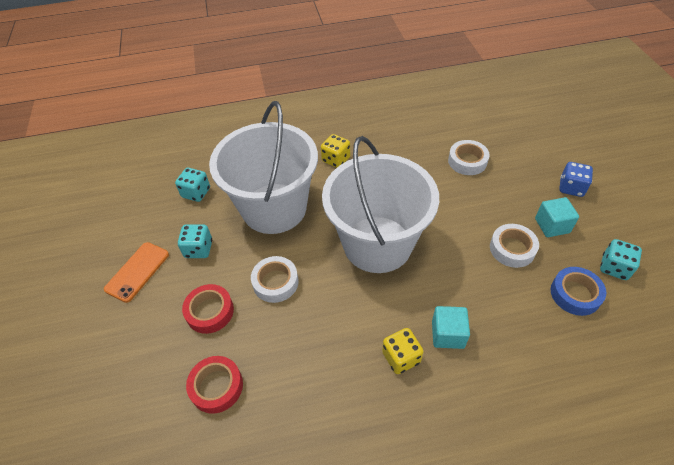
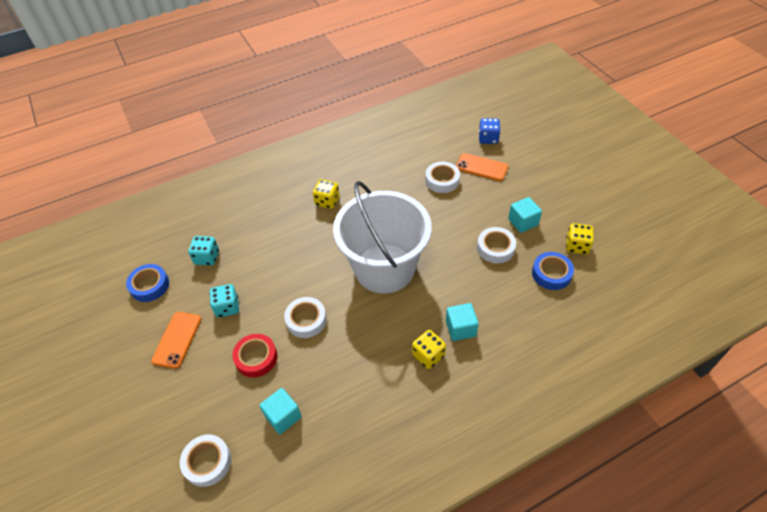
camera: 15 degrees left, 0 degrees up
red tape [186,356,243,414] -> turquoise cube [259,388,302,434]
white bucket [209,101,318,234] -> none
blue dice [559,162,593,197] -> blue dice moved to [479,118,501,144]
turquoise dice [600,239,642,280] -> yellow dice [566,223,594,254]
none -> blue tape [126,264,169,302]
none -> white tape [180,435,231,487]
none -> orange phone [456,153,508,181]

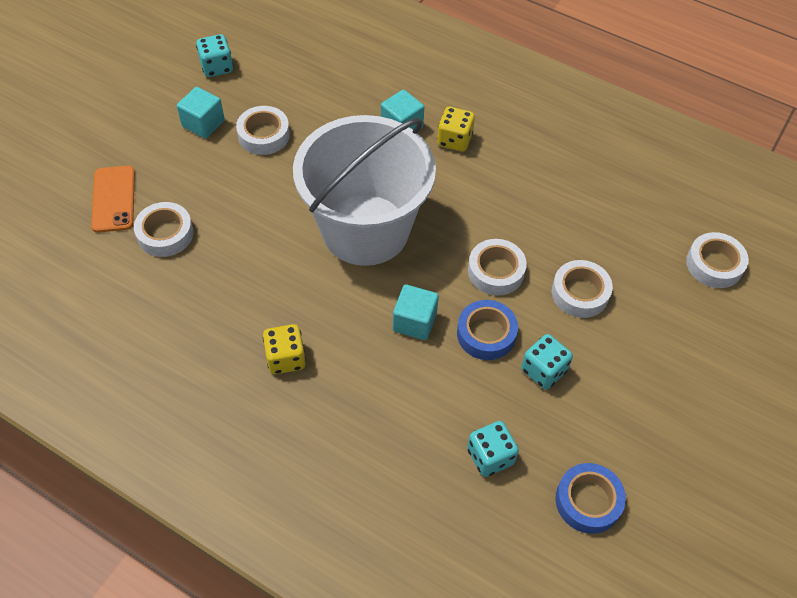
camera: 125 degrees left, 5 degrees up
orange phone [151,312,201,369] -> none
red tape [232,334,277,378] -> white tape [552,260,613,318]
turquoise cube [259,388,302,434] -> turquoise cube moved to [393,284,439,340]
blue dice [479,118,501,144] -> none
blue tape [532,252,574,290] -> blue tape moved to [457,300,518,360]
yellow dice [566,223,594,254] -> turquoise dice [196,34,233,77]

